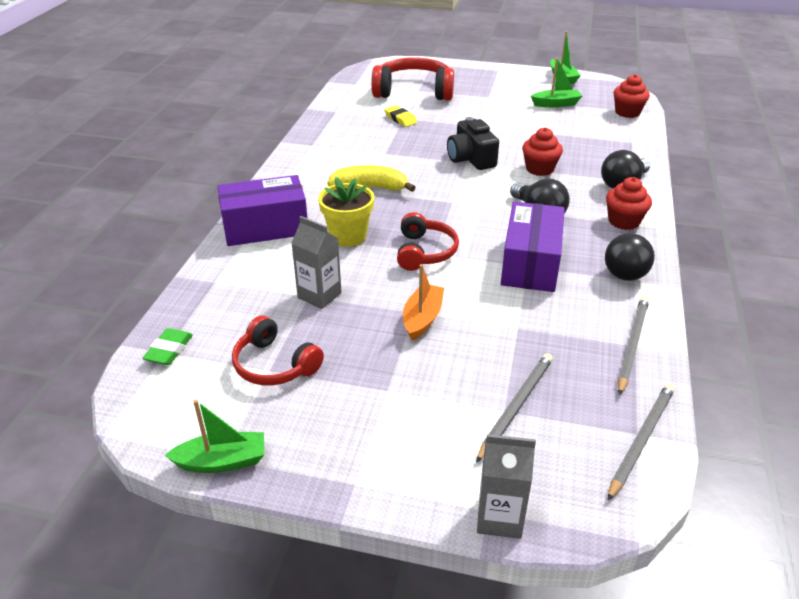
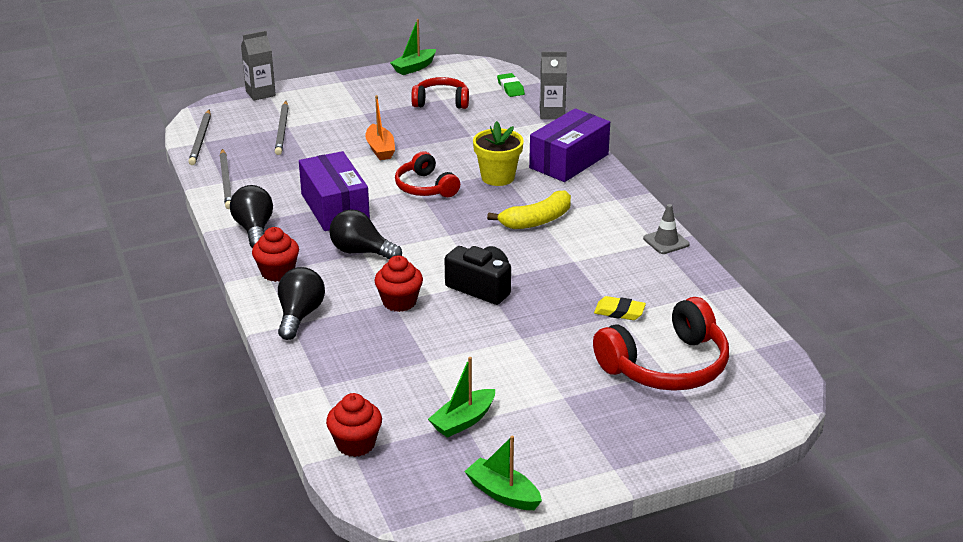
camera: 145 degrees right, 5 degrees down
grey carton [291,216,342,309] -> grey carton moved to [540,52,567,119]
none -> grey traffic cone [643,204,690,254]

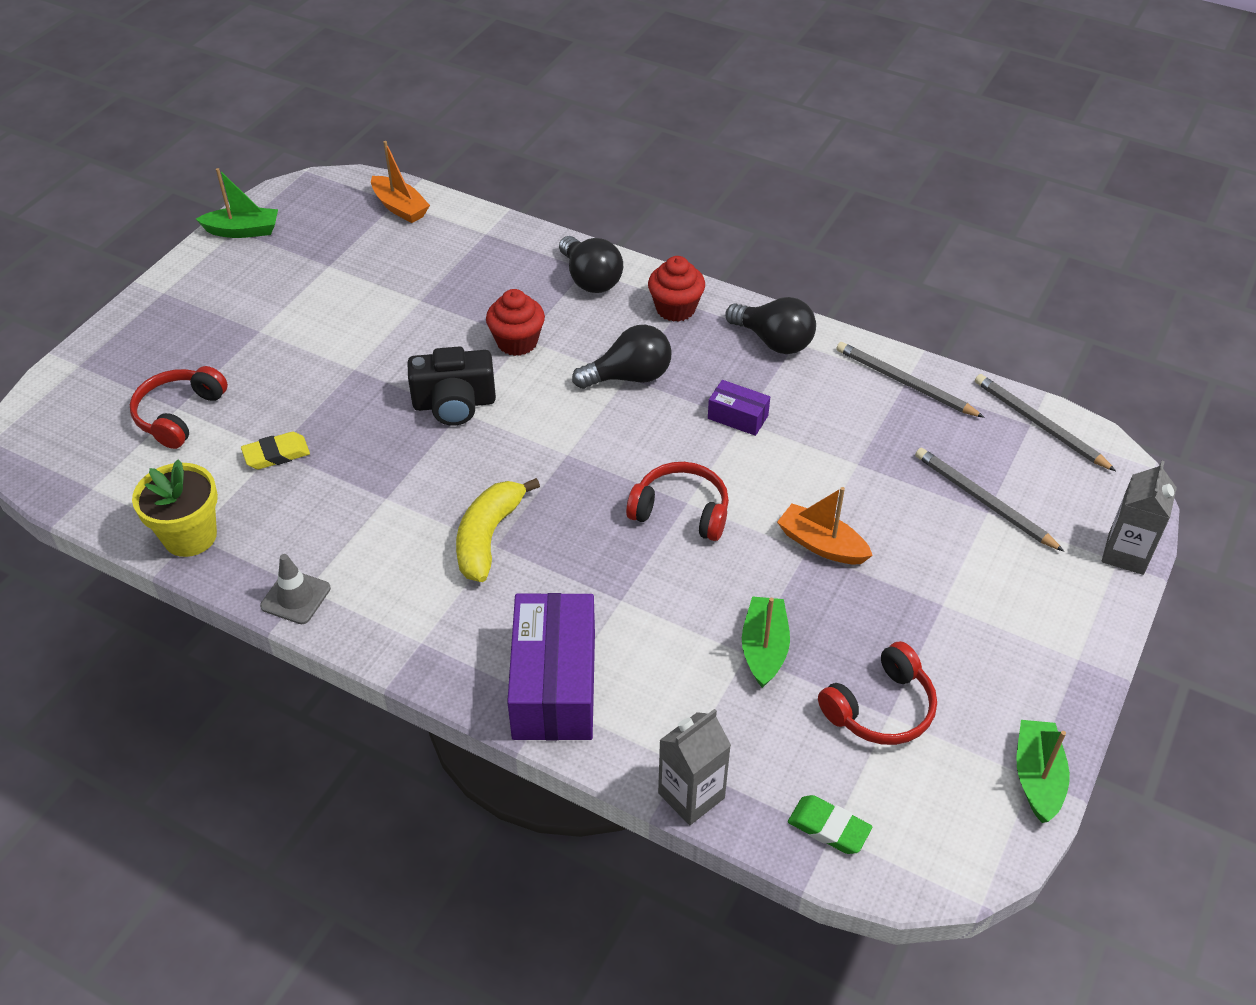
camera: 140 degrees right, 15 degrees up
purple box [299,151,370,231] -> purple box [708,380,770,436], size x0.48
red cupcake [326,393,382,457] -> orange boat [371,141,430,223]
green boat [428,357,495,438] -> green boat moved to [742,596,790,688]
yellow flower pot [473,121,524,186] -> yellow flower pot moved to [132,459,218,557]
red headphones [593,297,729,391] -> red headphones [130,366,228,449], size x0.61

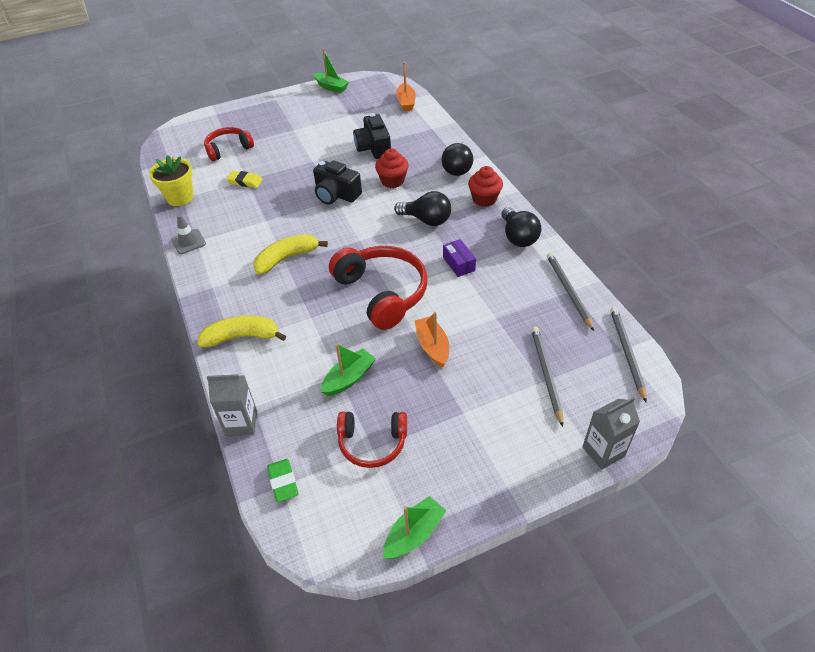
camera: 40 degrees right, 0 degrees up
purple box [507,593,595,740] -> yellow banana [197,315,286,347]
red headphones [626,462,729,541] -> red headphones [329,246,428,330], size x1.63
none -> black camera [353,113,391,159]

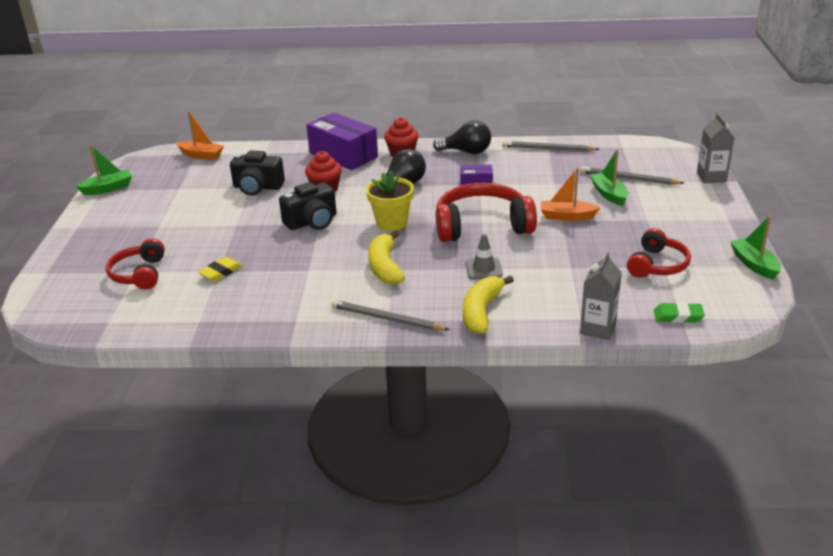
camera: 65 degrees left, 15 degrees down
yellow flower pot [149,155,194,206] -> yellow flower pot moved to [366,170,414,231]
grey traffic cone [172,214,206,254] -> grey traffic cone moved to [466,233,503,280]
green boat [321,344,376,396] -> green boat moved to [590,149,628,206]
black light bulb [441,142,473,176] -> purple box [306,112,378,170]
grey pencil [610,307,647,403] -> grey pencil moved to [331,300,450,330]

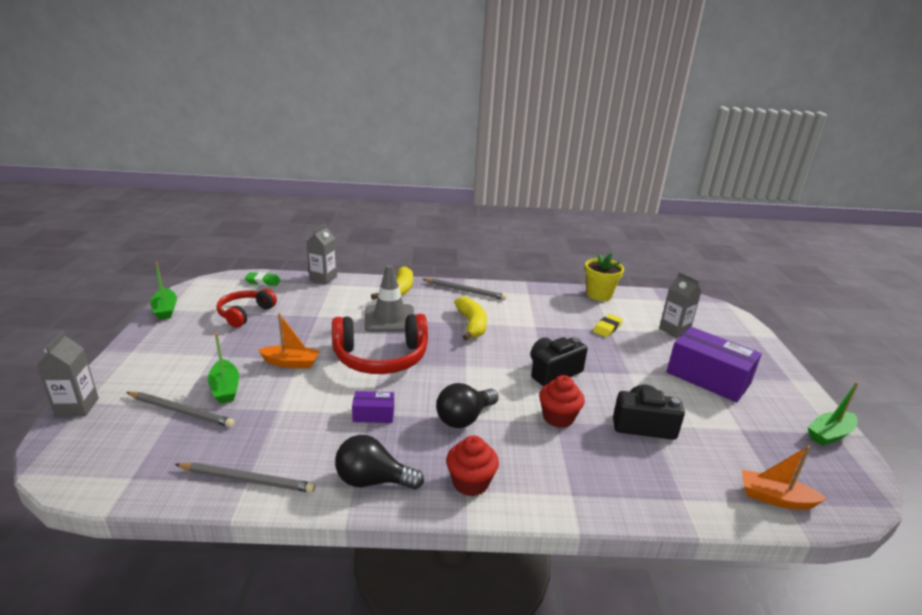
camera: 175 degrees right, 5 degrees down
red headphones [106,238,165,290] -> grey carton [659,272,701,338]
purple box [306,112,378,170] -> purple box moved to [667,327,762,403]
yellow flower pot [366,170,414,231] -> yellow flower pot moved to [585,253,624,301]
grey traffic cone [466,233,503,280] -> grey traffic cone [364,265,414,332], size x1.74

